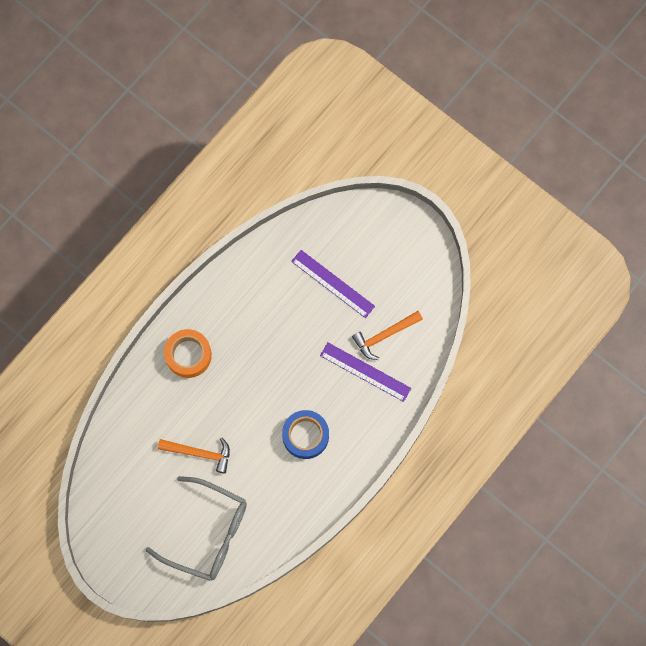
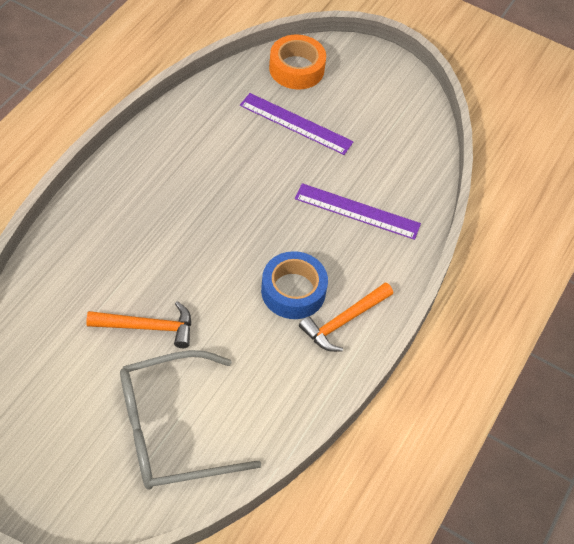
camera: 15 degrees left, 20 degrees down
grey glasses [145,476,247,581] -> grey glasses turned 150 degrees clockwise [120,350,261,490]
orange tape [164,329,212,378] -> orange tape moved to [269,35,326,90]
orange hammer [352,311,423,360] -> orange hammer moved to [299,282,393,352]

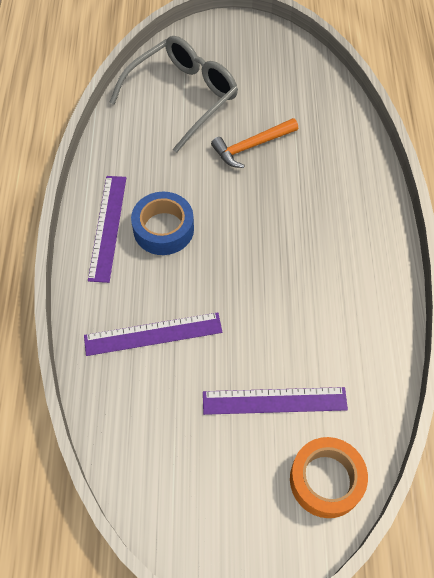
camera: 155 degrees right, 5 degrees up
orange hammer [299,282,393,352] -> purple ruler [88,176,126,283]

